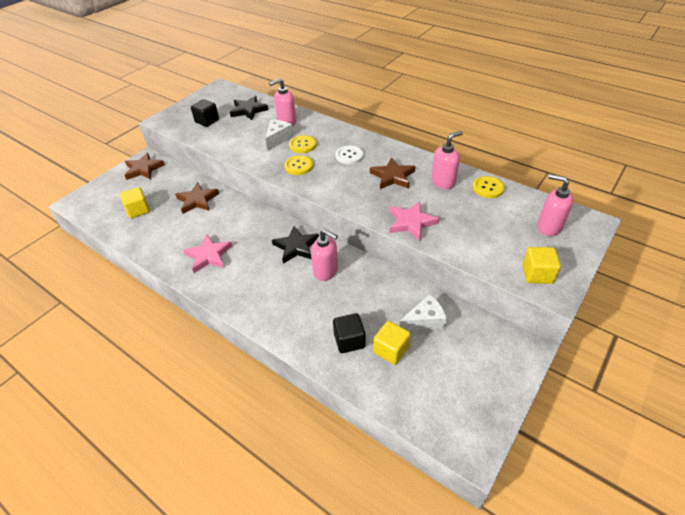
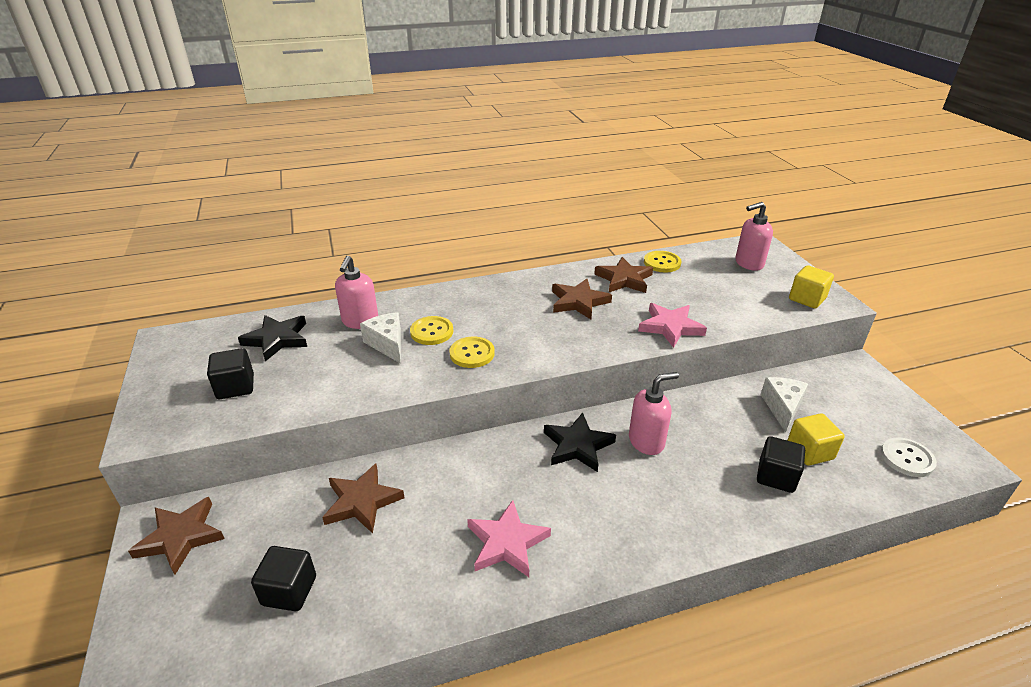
camera: 55 degrees left, 10 degrees down
yellow cube [120,187,150,218] -> black cube [251,546,316,611]
white button [336,145,364,164] -> white button moved to [881,437,937,477]
pink soap dispenser [431,131,463,189] -> brown star [594,257,653,293]

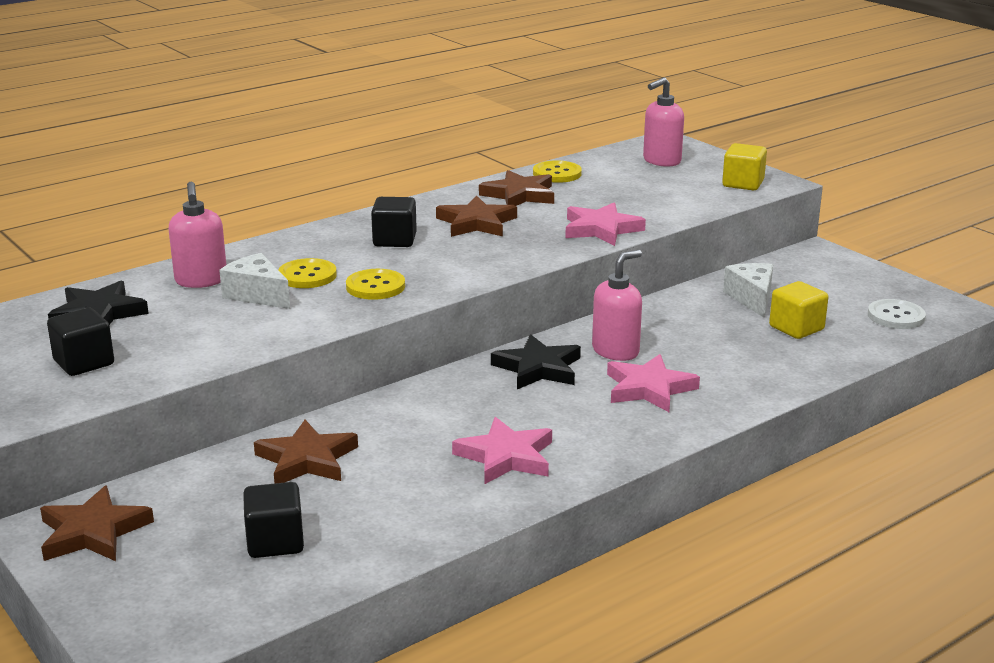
camera: 20 degrees left, 10 degrees down
black cube [757,436,805,493] -> black cube moved to [371,197,417,247]
none -> pink star [607,354,700,412]

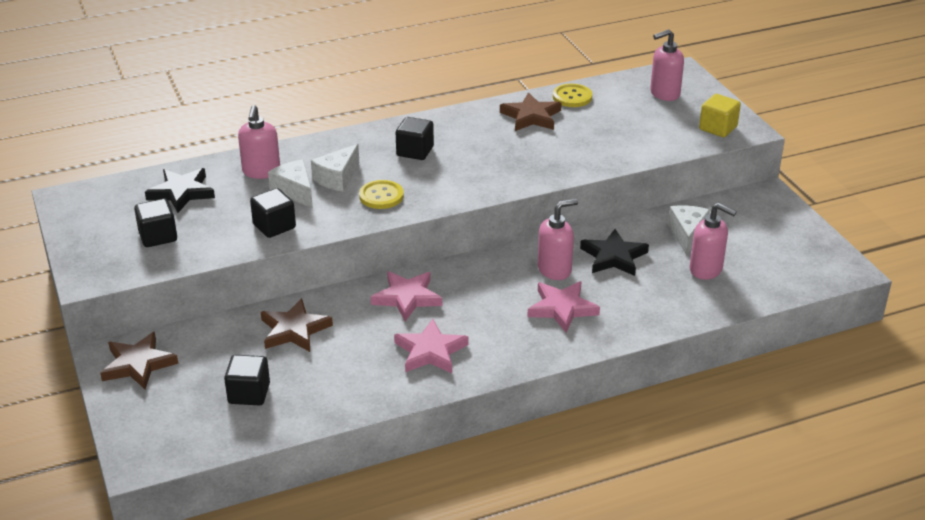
camera: 15 degrees right, 10 degrees up
yellow button [278,258,337,288] -> white cheese [311,144,359,192]
brown star [436,195,517,237] -> none
black star [491,335,581,389] -> black star moved to [580,229,649,276]
pink star [565,203,646,246] -> pink star moved to [371,271,442,321]
yellow cube [769,281,828,339] -> pink soap dispenser [690,203,737,280]
white button [868,299,926,329] -> none
none -> black cube [250,188,296,238]

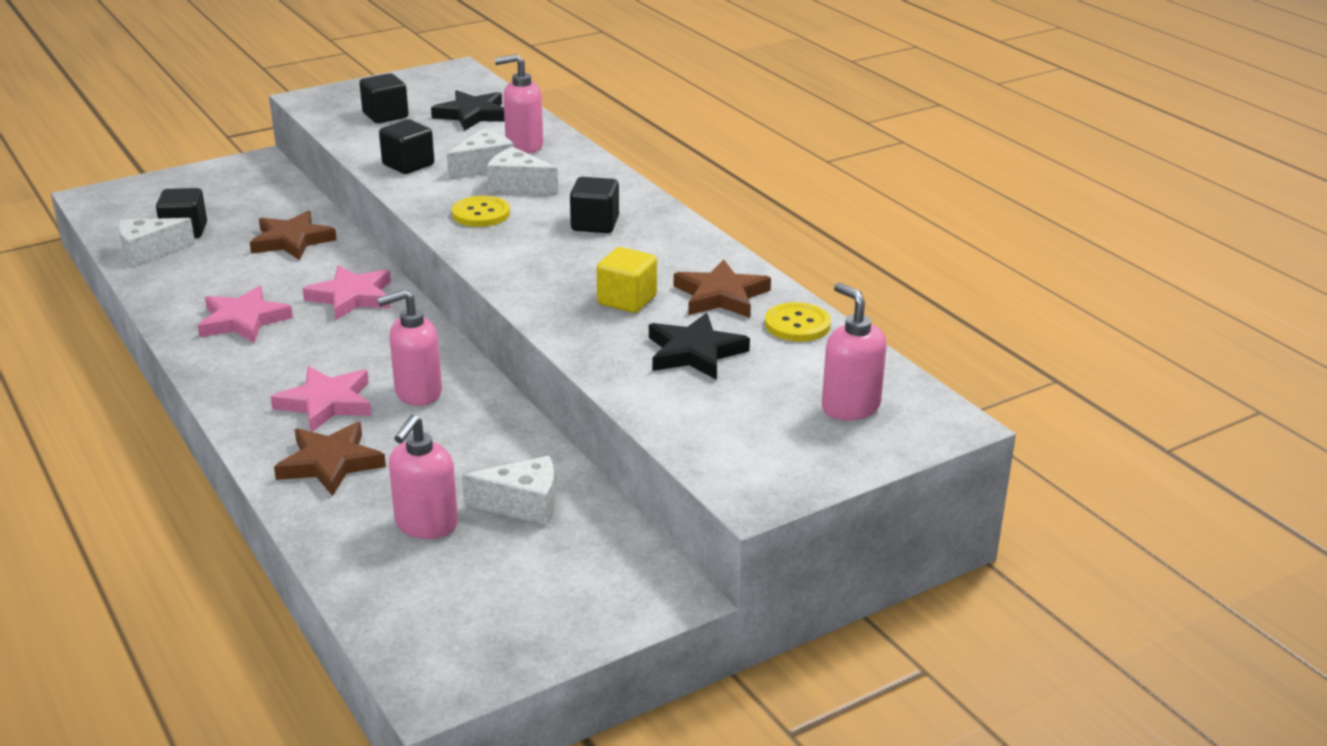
camera: 80 degrees right, 5 degrees down
brown star [100,332,178,389] -> brown star moved to [274,422,386,496]
pink soap dispenser [538,199,578,280] -> pink soap dispenser turned 105 degrees clockwise [377,289,442,406]
black star [580,229,649,276] -> black star moved to [649,313,750,380]
yellow cube [699,94,741,137] -> yellow cube moved to [597,247,657,313]
none -> white cheese [118,218,195,267]

